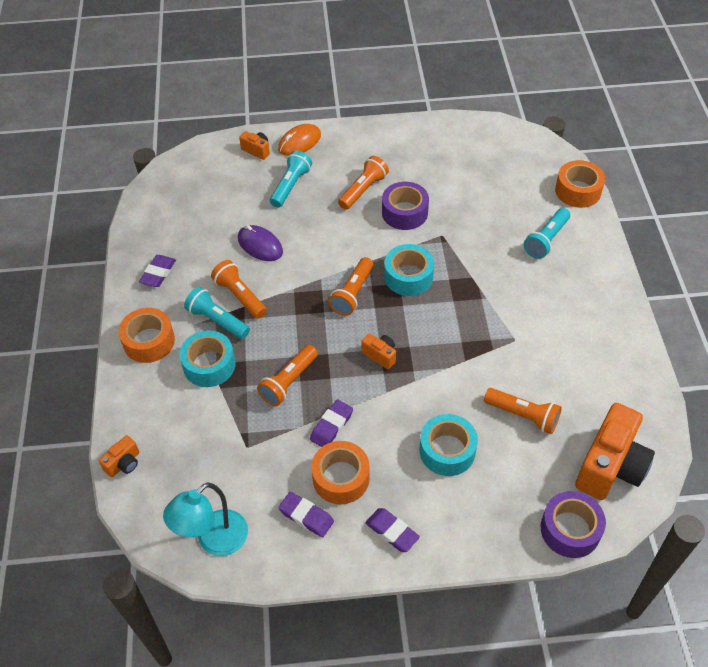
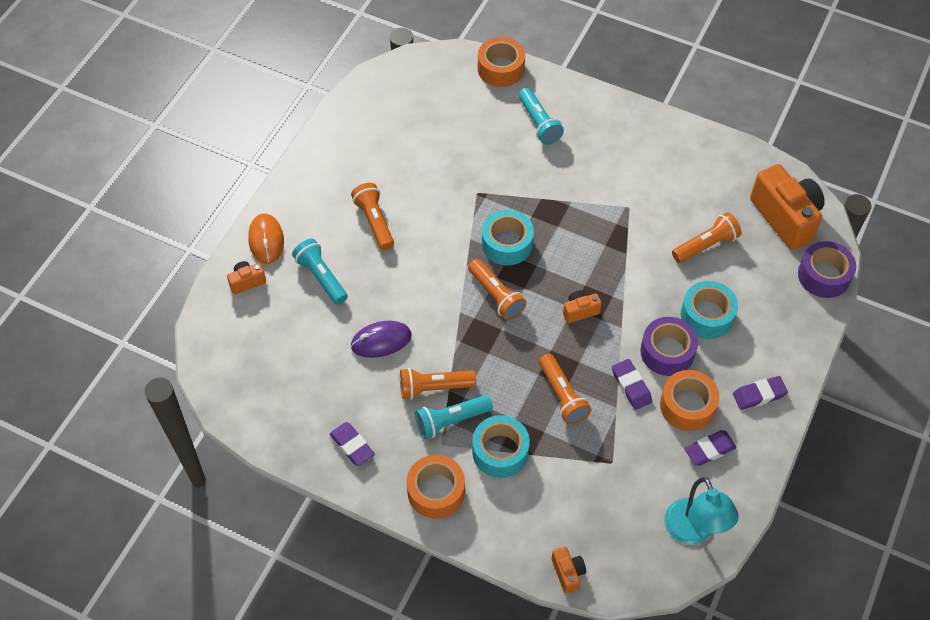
camera: 60 degrees left, 5 degrees up
purple tape [382,182,429,230] -> purple tape moved to [640,317,698,376]

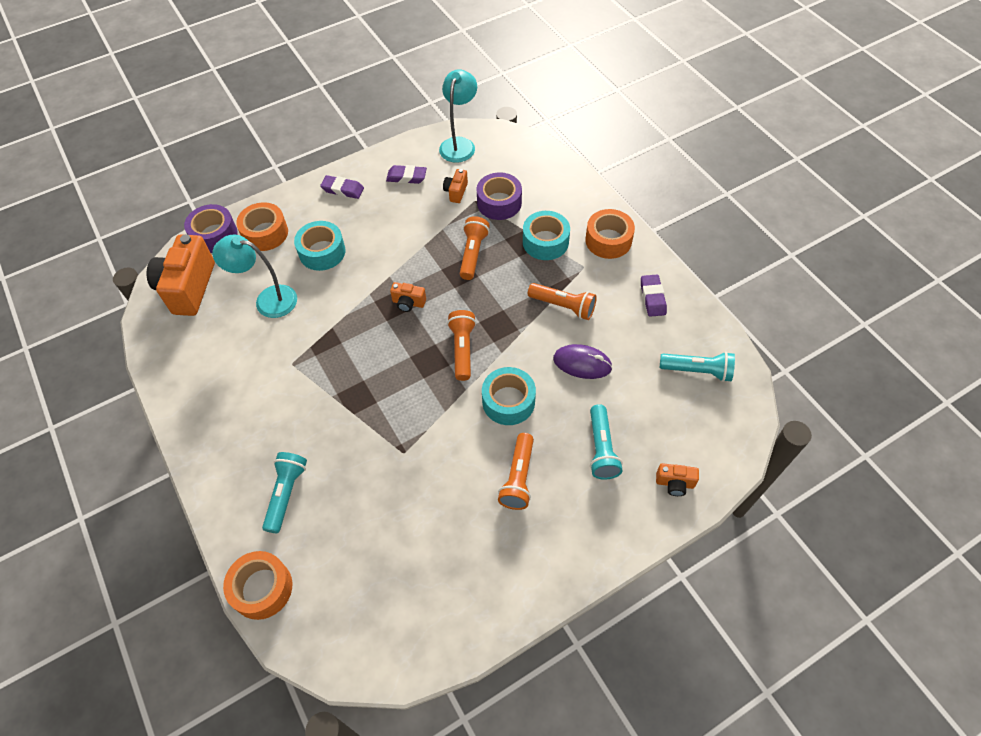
camera: 145 degrees left, 0 degrees up
orange mouse [248,213,284,264] -> none
turquoise flashlight [415,395,493,439] -> turquoise flashlight moved to [660,352,735,382]
turquoise tape [482,210,534,265] -> turquoise tape moved to [482,367,536,425]
orange camera [551,546,586,594] -> orange camera moved to [443,169,468,203]
purple eraser [612,359,652,410] -> none
purple tape [640,317,698,376] -> purple tape moved to [477,172,522,220]
orange tape [660,370,720,431] -> orange tape moved to [236,202,288,251]
orange flashlight [672,212,742,263] -> turquoise lamp [212,235,297,318]

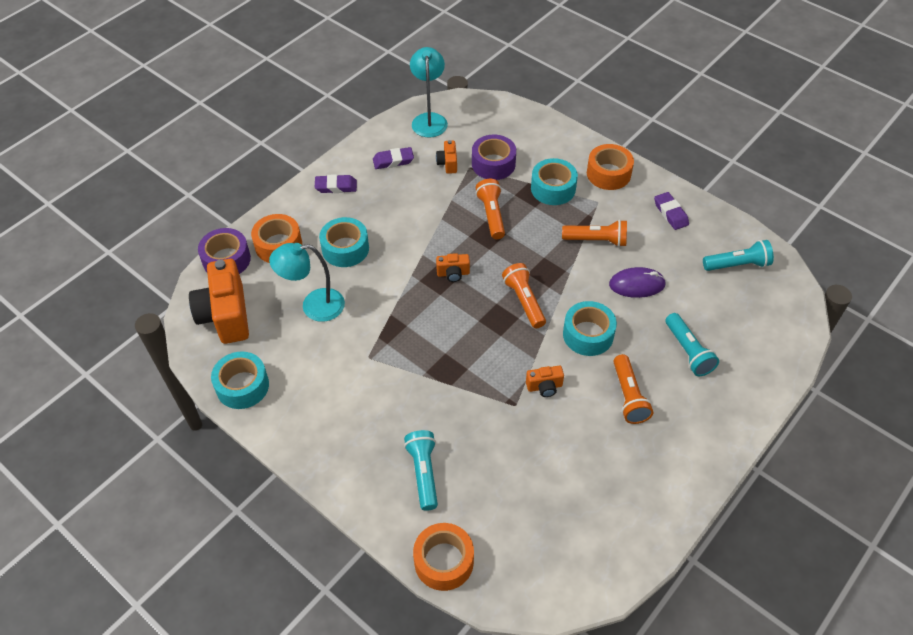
camera: 20 degrees left, 5 degrees down
orange camera [656,463,699,496] -> orange camera moved to [526,366,564,397]
none -> turquoise tape [211,352,269,409]

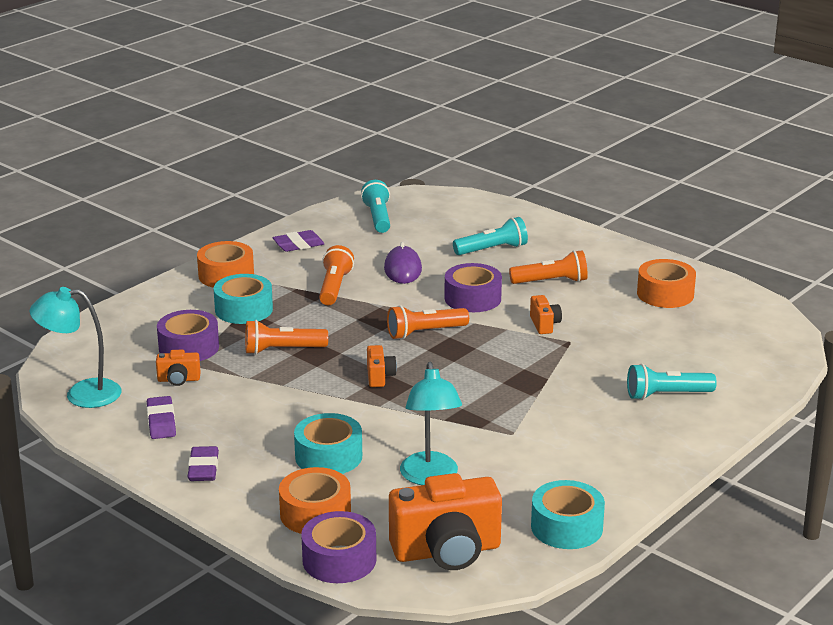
camera: 90 degrees left, 25 degrees down
orange tape [413,523,474,591] -> orange tape moved to [637,259,696,308]
turquoise tape [563,301,617,356] -> purple tape [444,263,502,312]

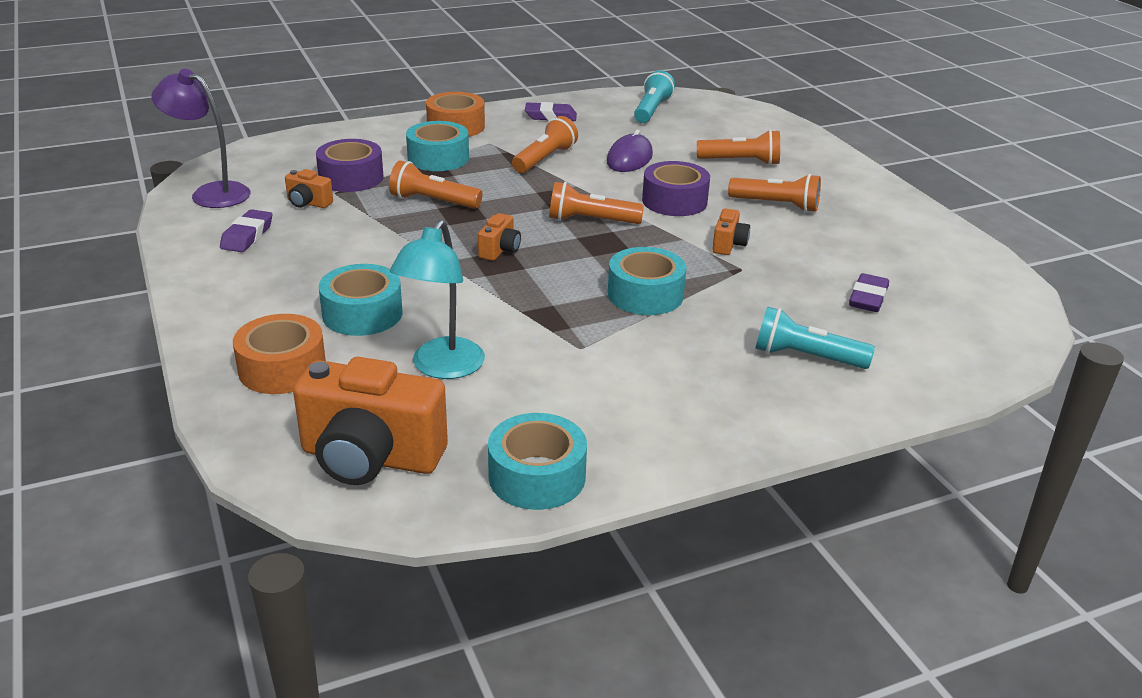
camera: 25 degrees right, 5 degrees up
turquoise lamp [30,287,121,408] -> purple lamp [151,69,250,208]
purple eraser [187,446,219,481] -> purple eraser moved to [849,273,889,312]
purple tape [301,511,376,583] -> none
turquoise flashlight [453,217,528,255] -> orange flashlight [697,130,780,165]
orange tape [637,259,696,308] -> none
none -> turquoise tape [608,247,687,315]

